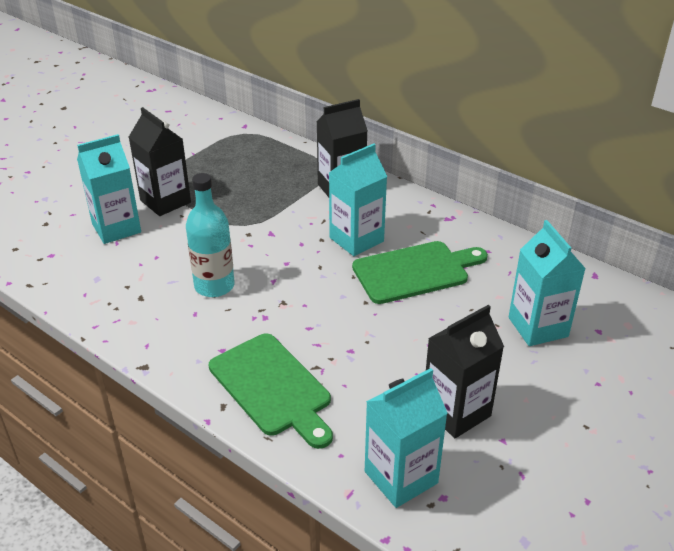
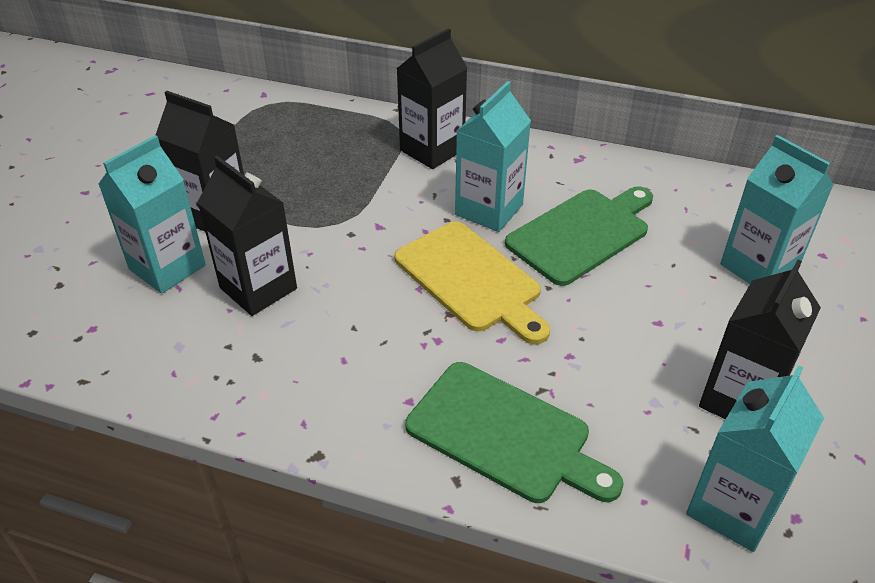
camera: 20 degrees left, 5 degrees up
turquoise bottle [186,173,235,297] -> none
none -> black carton [197,156,297,316]
none -> yellow cutting board [394,221,550,344]

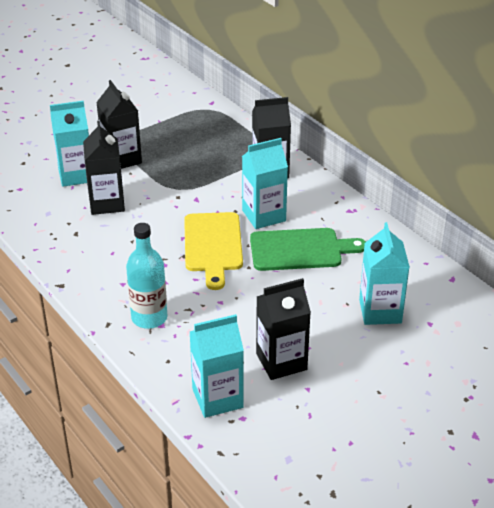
camera: 35 degrees right, 5 degrees down
green cutting board [405,362,624,503] -> turquoise bottle [126,223,167,329]

